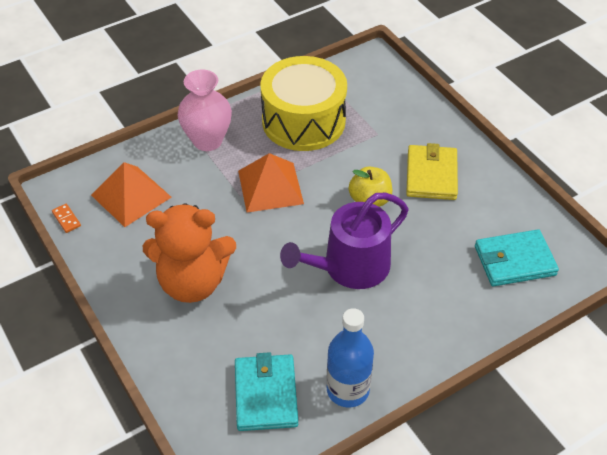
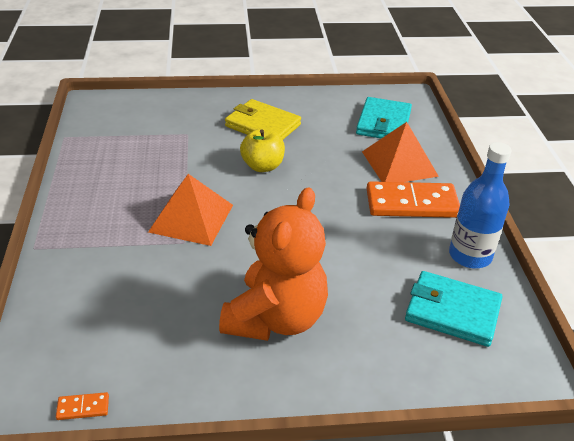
camera: 65 degrees left, 10 degrees down
orange pyramid [91,162,171,227] -> orange pyramid moved to [362,122,439,182]
pink vase [178,70,232,151] -> none
yellow drum [260,56,347,151] -> none
purple watering can [280,193,408,289] -> none
none -> orange domino [367,181,460,218]

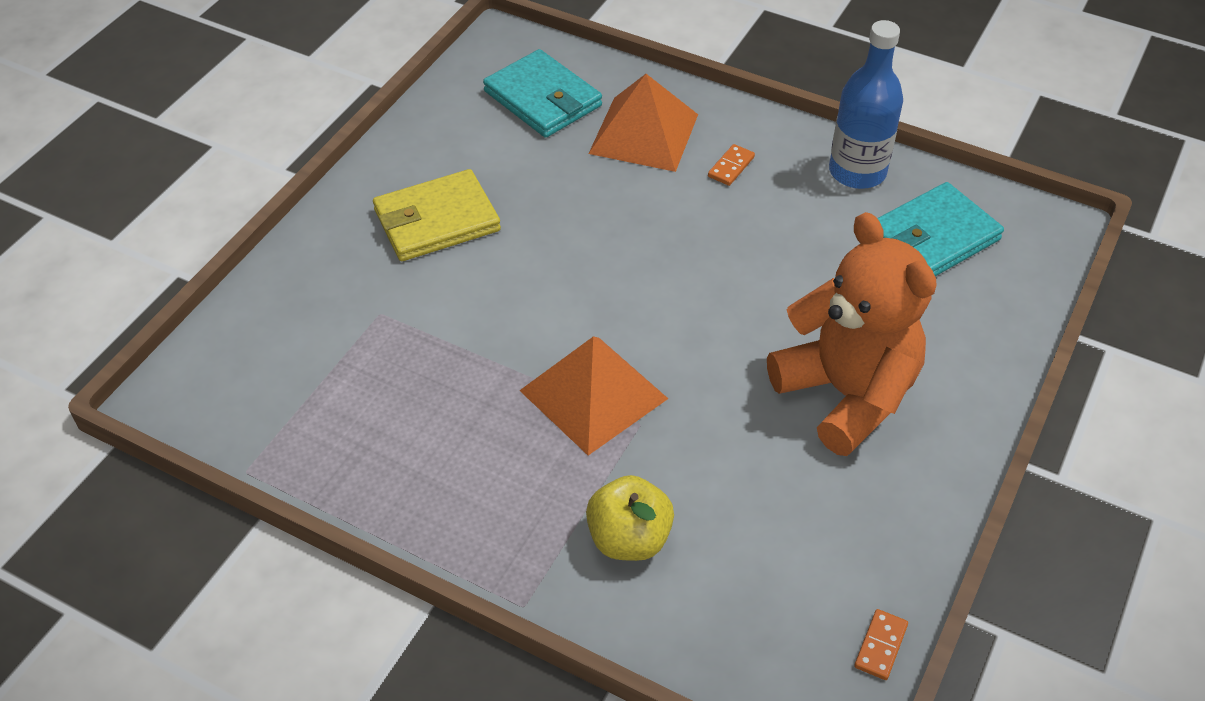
camera: 55 degrees left, 10 degrees up
yellow apple [240,128,285,172] -> yellow apple moved to [586,475,674,561]
orange domino [367,181,460,218] -> orange domino [708,144,755,186], size x0.40

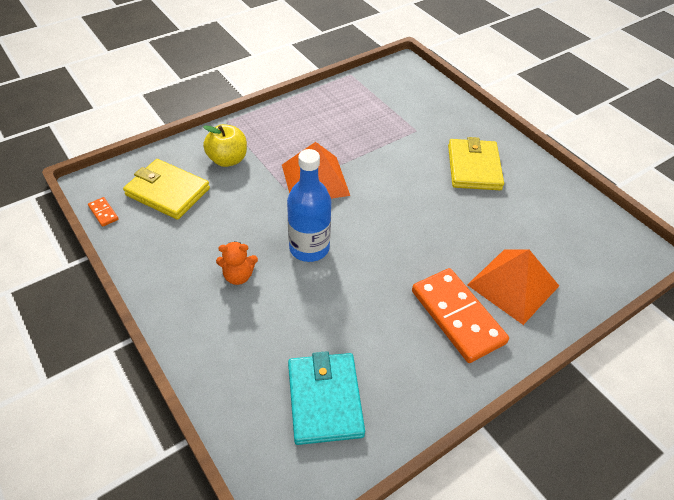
camera: 115 degrees right, 0 degrees up
turquoise wallet [483,49,602,138] -> none
orange domino [708,144,755,186] -> orange domino [412,268,509,363], size x2.49
orange teddy bear [767,212,937,456] -> orange teddy bear [216,241,258,285], size x0.42
blue bottle [829,20,903,189] -> blue bottle moved to [287,149,331,262]
none -> yellow wallet [123,159,210,220]

